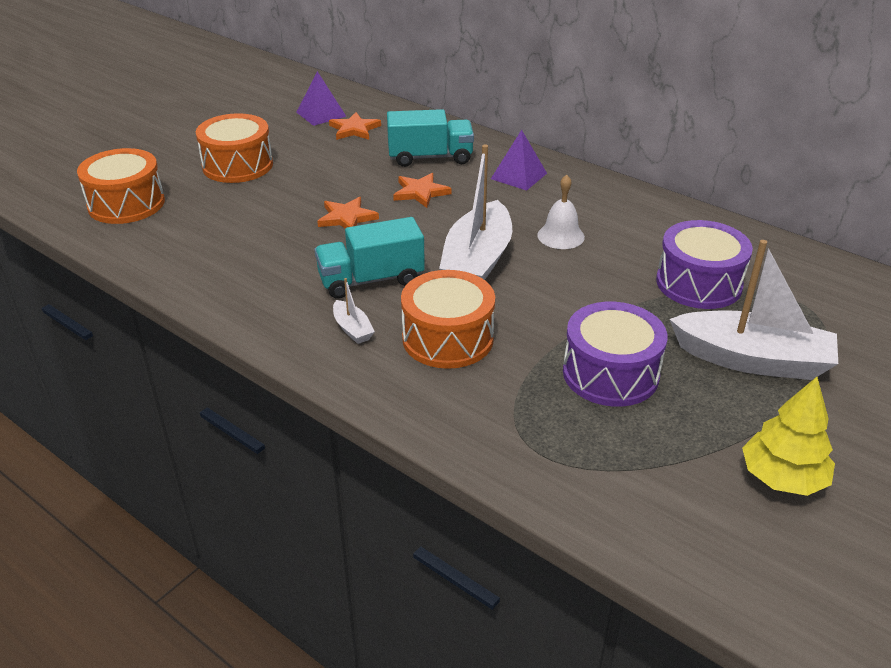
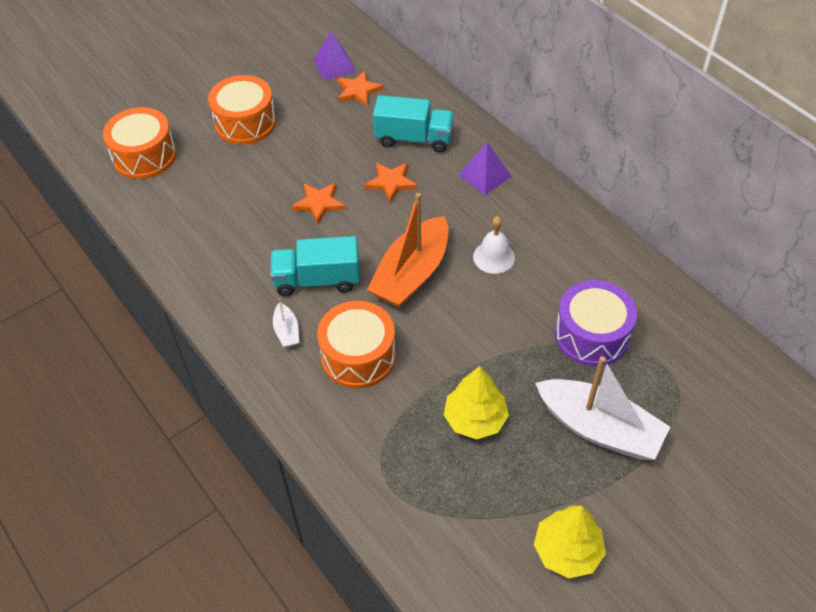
camera: 15 degrees right, 15 degrees up
white boat [439,144,512,280] -> orange boat [367,193,448,308]
purple drum [563,302,667,407] -> yellow tree [444,366,509,439]

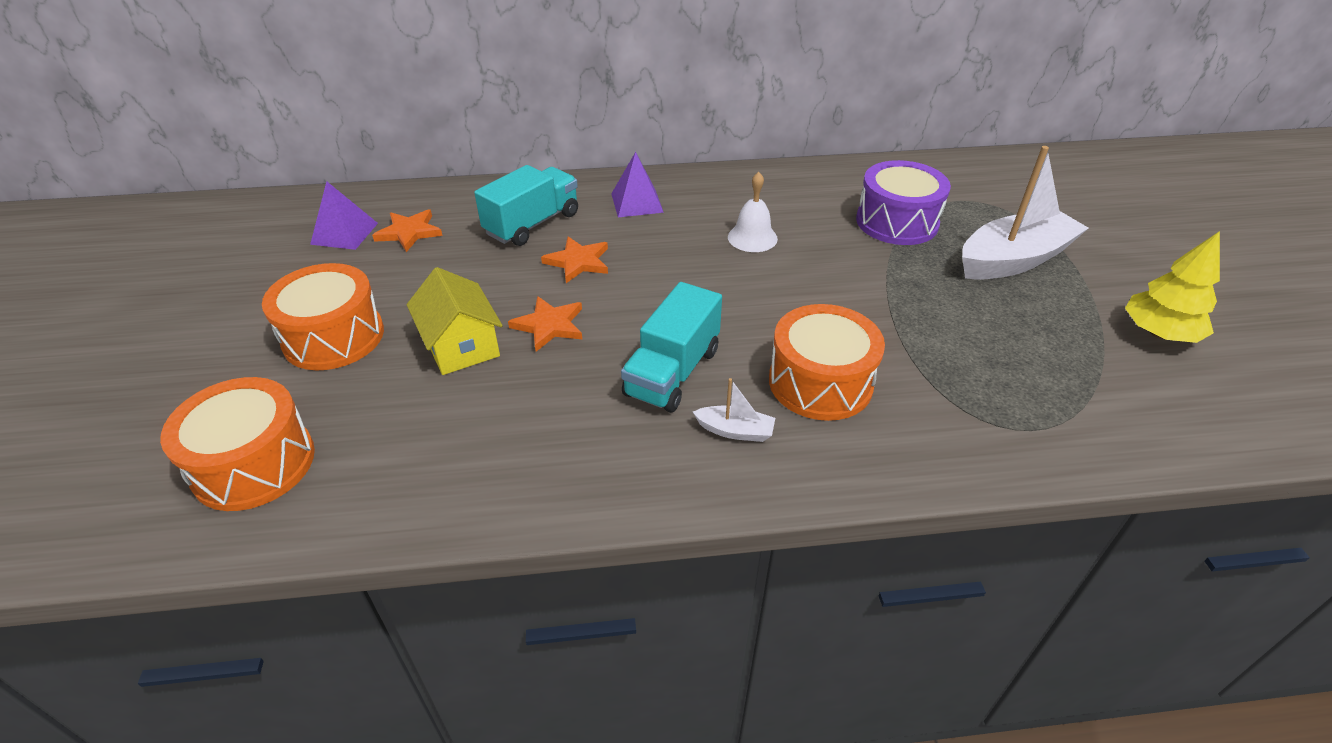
camera: 60 degrees left, 10 degrees down
orange boat [367,193,448,308] -> none
yellow tree [444,366,509,439] -> none
none -> yellow house [407,267,503,375]

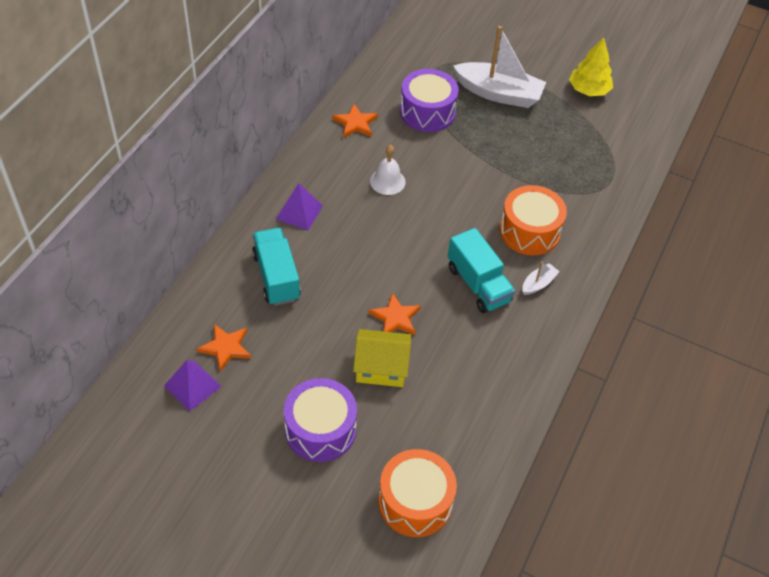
camera: 60 degrees left, 10 degrees up
orange drum [262,263,384,370] -> purple drum [284,378,357,462]
orange star [541,237,608,283] -> orange star moved to [333,104,378,138]
white boat [962,146,1089,280] -> white boat turned 105 degrees clockwise [453,26,546,108]

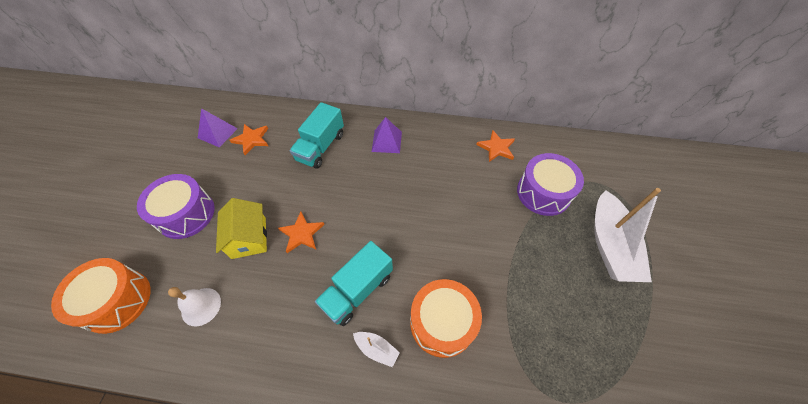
camera: 75 degrees right, 5 degrees up
turquoise truck [252,228,301,306] -> turquoise truck turned 150 degrees clockwise [290,102,344,169]
white bell [370,145,406,195] -> white bell moved to [168,287,221,326]
yellow tree [569,37,613,96] -> none

